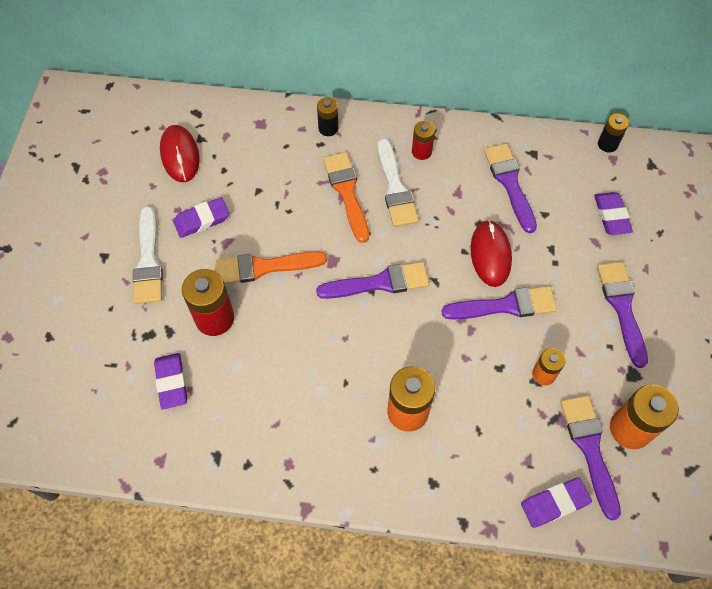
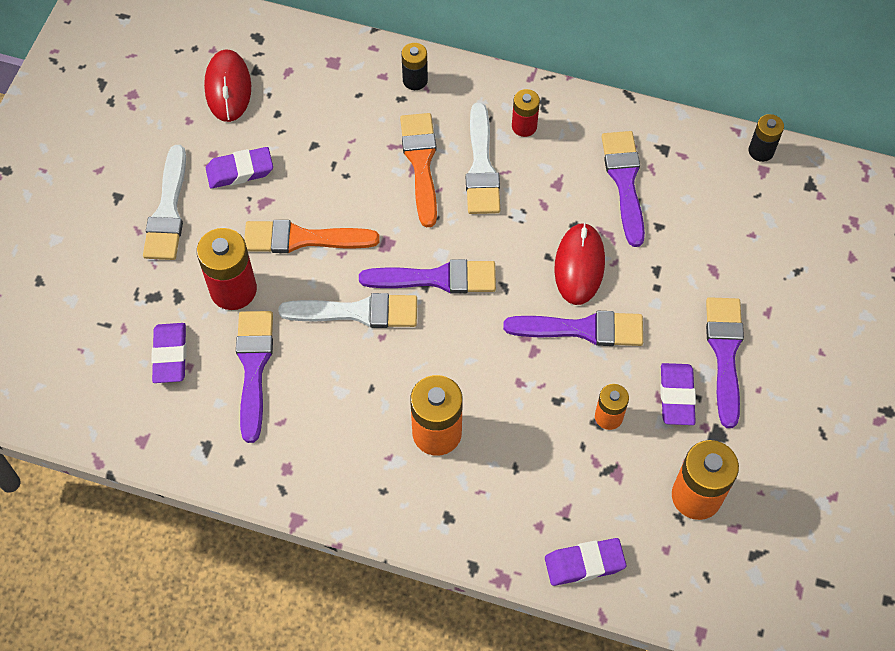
camera: 10 degrees right, 0 degrees up
purple brush [560,395,621,521] -> purple brush moved to [236,311,273,443]
purple eraser [594,192,633,235] -> purple eraser moved to [660,363,696,425]
none -> white brush [278,293,417,328]

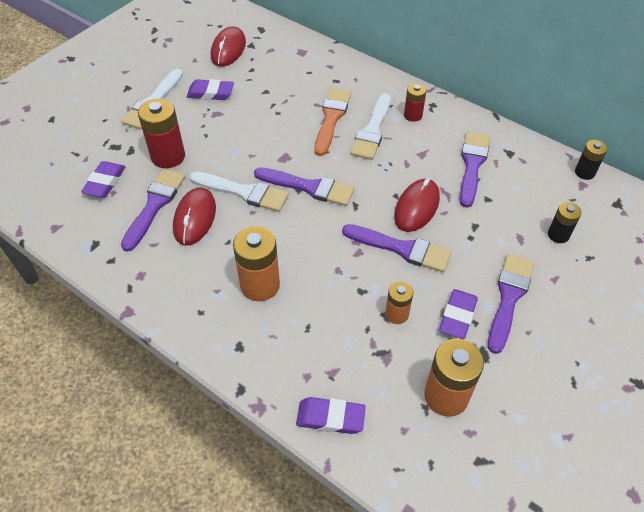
camera: 20 degrees right, 10 degrees down
orange brush [244,220,380,253] -> none
black battery [401,43,428,90] -> black battery moved to [548,202,582,243]
none -> red mouse [173,187,216,246]

